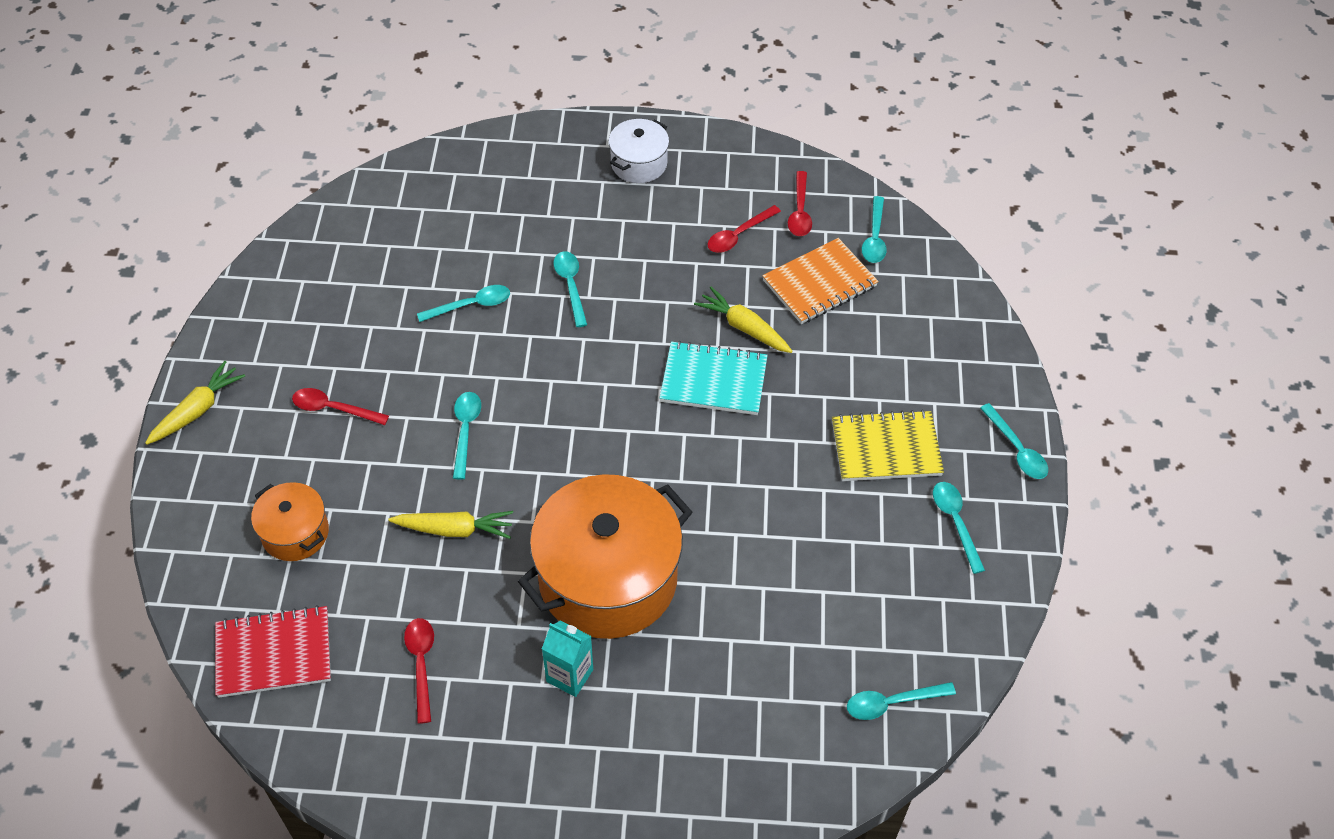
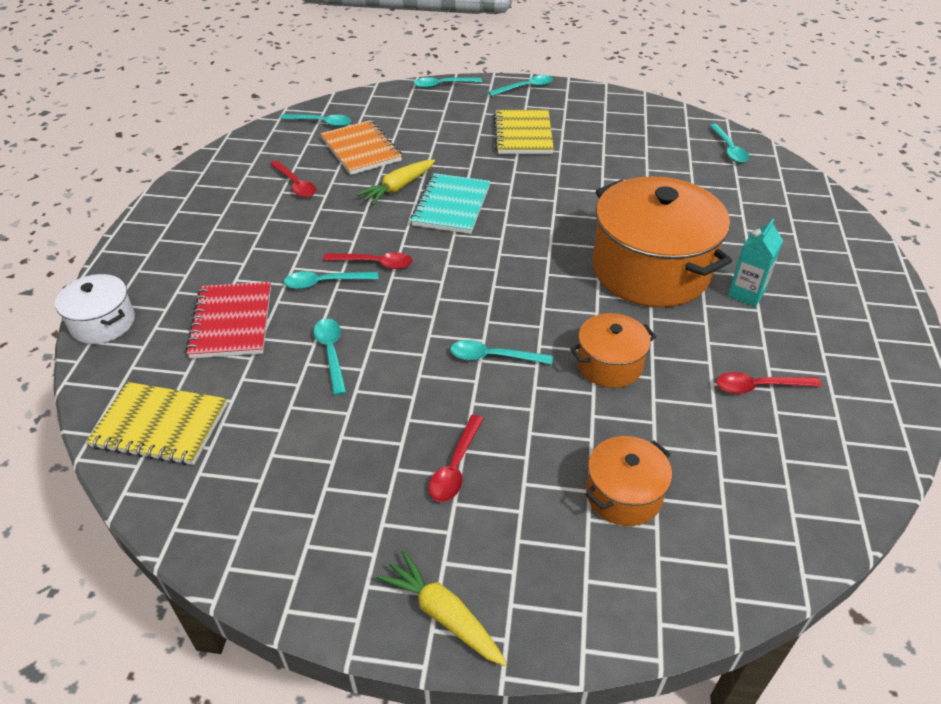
camera: 85 degrees left, 10 degrees down
red notebook [215,605,331,698] -> red notebook moved to [186,282,271,358]
yellow carrot [388,511,513,539] -> orange pot [570,313,656,388]
white pot [609,119,669,183] -> white pot moved to [55,274,135,344]
red spoon [788,171,812,236] -> red spoon moved to [323,252,413,269]
turquoise spoon [933,482,985,574] -> turquoise spoon moved to [414,77,482,89]
none -> yellow notebook [86,382,228,465]

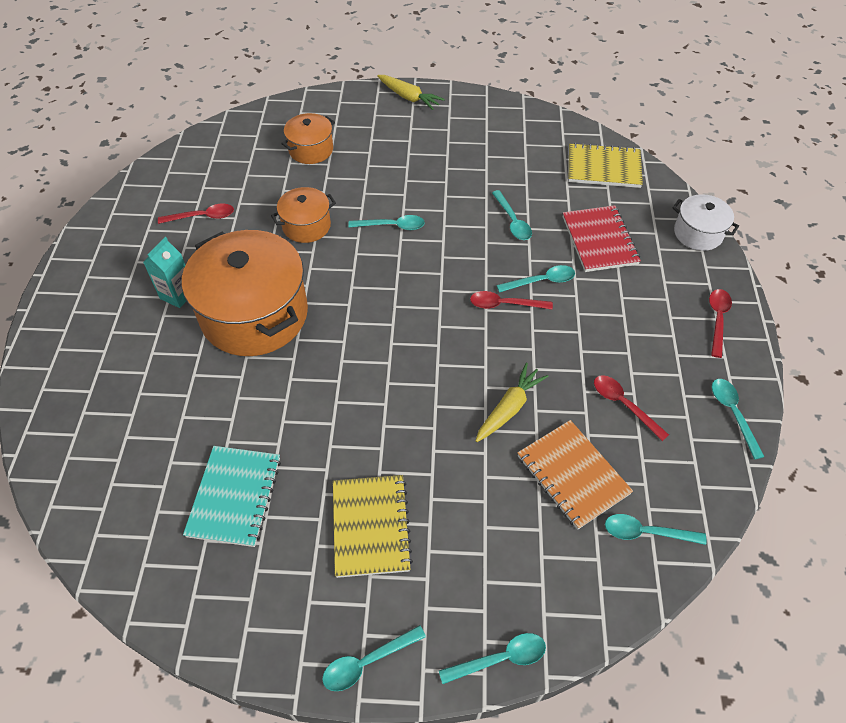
camera: 175 degrees right, 10 degrees up
turquoise notebook [410,173,490,234] -> turquoise notebook moved to [183,446,281,547]
red spoon [429,415,484,502] -> red spoon moved to [709,289,732,358]
turquoise spoon [709,124,749,163] -> turquoise spoon moved to [712,379,764,459]

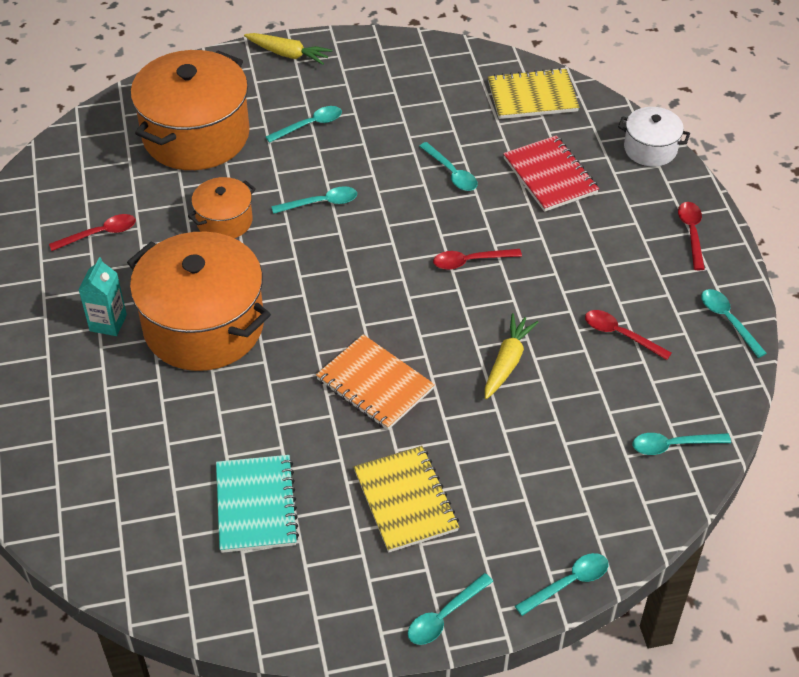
camera: 15 degrees left, 5 degrees down
orange pot [281,113,335,164] -> orange pot [131,50,250,170], size x2.02
turquoise spoon [497,265,575,293] -> turquoise spoon moved to [265,106,342,143]
orange notebook [518,420,633,530] -> orange notebook moved to [316,334,435,430]

